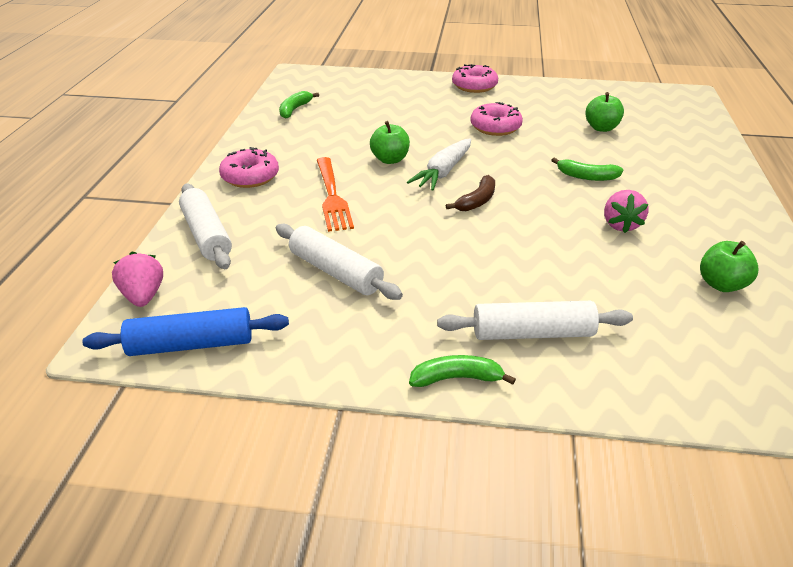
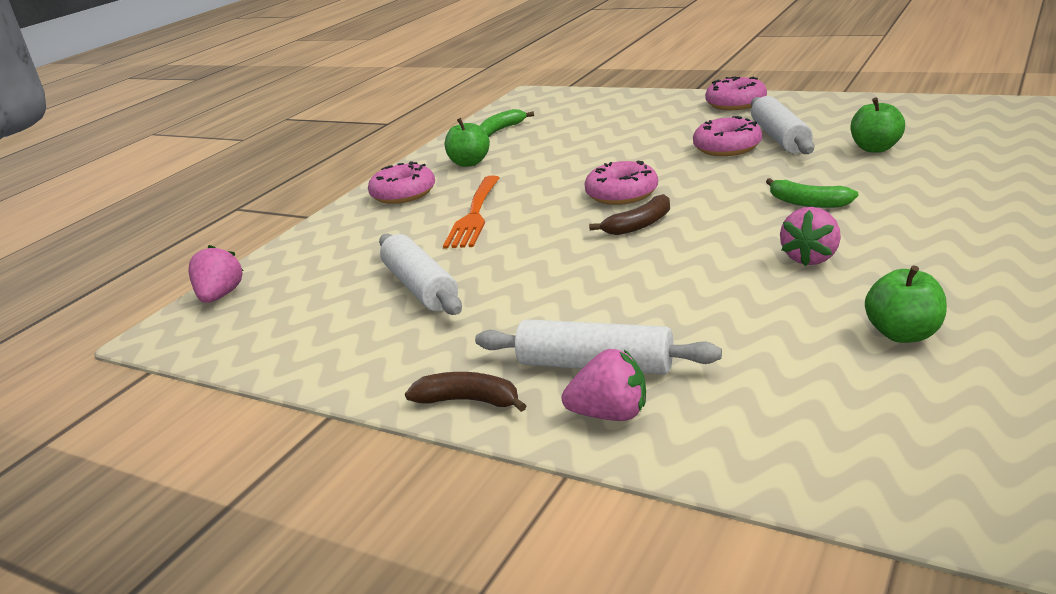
camera: 25 degrees right, 10 degrees down
blue rolling pin [82,307,289,356] -> none
white rolling pin [179,184,232,269] -> white rolling pin moved to [751,96,814,154]
green apple [370,121,410,164] -> green apple moved to [445,118,490,167]
white carrot [407,139,471,191] -> pink donut [585,161,658,205]
green banana [409,355,516,387] -> brown banana [405,372,526,412]
none -> pink strawberry [562,349,646,421]

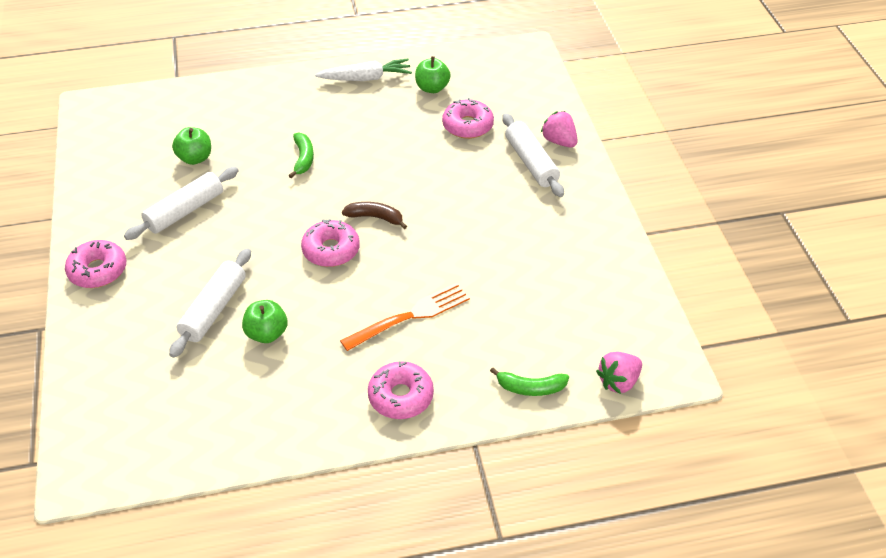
camera: 135 degrees left, 20 degrees up
white rolling pin [379,233,462,315] -> white rolling pin moved to [169,248,251,358]
brown banana [405,372,526,412] -> none
green apple [445,118,490,167] -> green apple moved to [242,300,288,343]
green banana [479,109,534,137] -> green banana moved to [490,367,569,396]
pink donut [693,116,762,156] -> pink donut moved to [442,98,494,139]
pink strawberry [780,207,841,266] -> none
none -> white carrot [315,59,412,81]

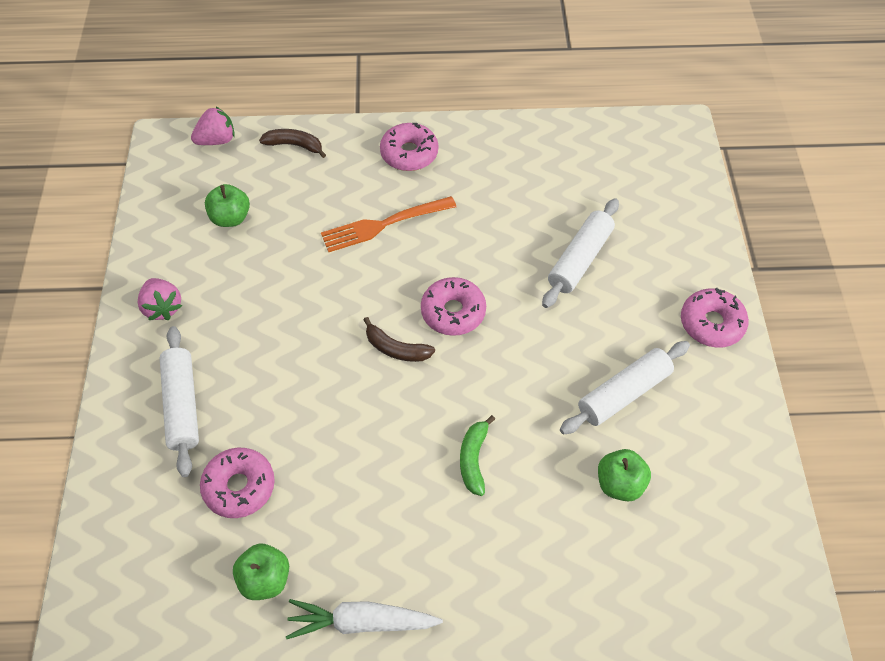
camera: 170 degrees left, 10 degrees up
green apple [242,300,288,343] -> green apple moved to [205,184,250,227]
green banana [490,367,569,396] -> brown banana [259,129,326,158]
pink strawberry [541,111,578,147] -> pink strawberry moved to [138,278,182,320]

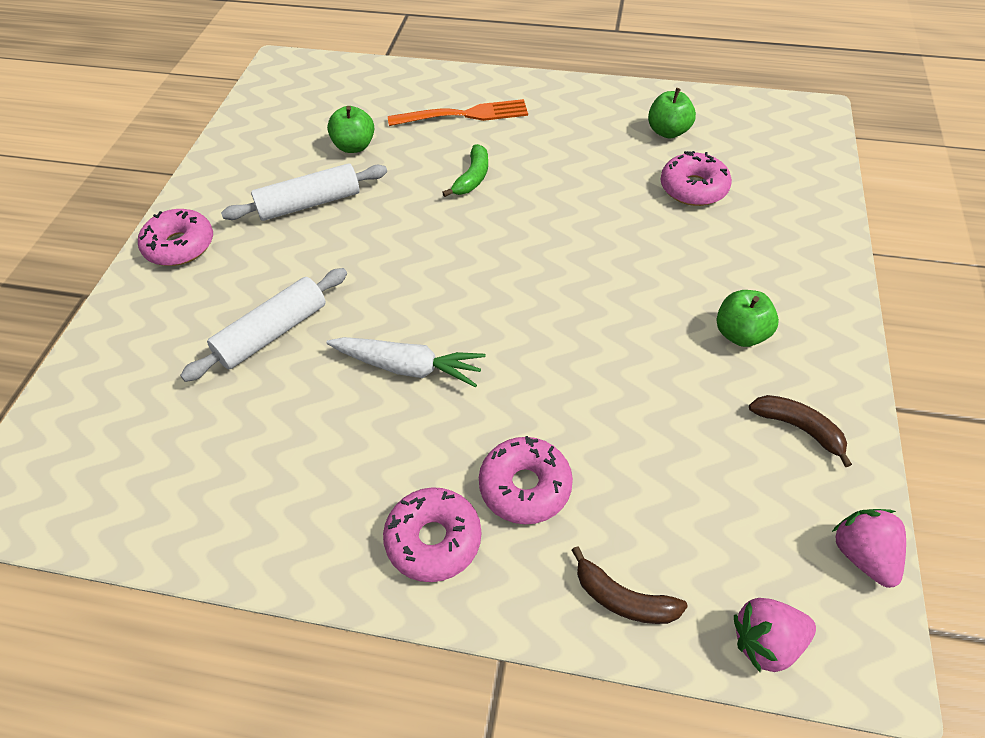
camera: 165 degrees left, 5 degrees down
pink strawberry [138,278,182,320] -> pink strawberry moved to [832,509,906,588]
white rolling pin [160,326,199,477] -> none
green apple [205,184,250,227] -> green apple moved to [717,290,779,347]
white carrot [286,599,443,639] -> white carrot moved to [326,337,486,388]
orange fork [321,196,456,252] -> orange fork moved to [388,99,528,126]
brown banana [364,317,435,362] -> brown banana moved to [749,395,852,467]
pink donut [421,277,486,336] -> pink donut moved to [479,436,573,524]

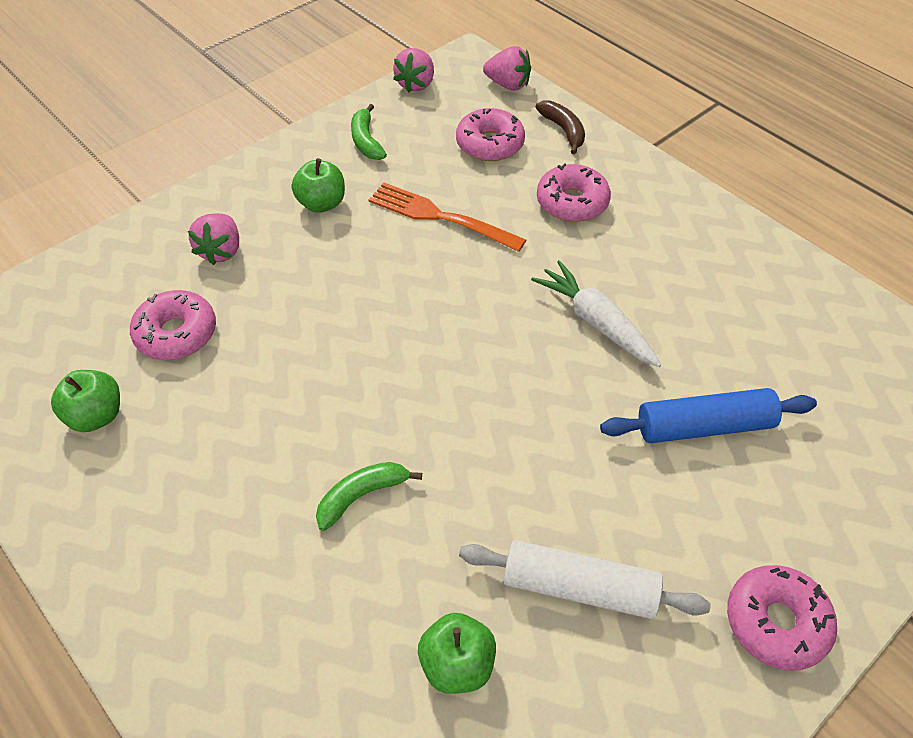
camera: 145 degrees left, 0 degrees up
white rolling pin [180,268,347,382] -> blue rolling pin [600,388,817,443]
pink donut [383,487,481,582] -> pink donut moved to [456,108,525,161]
orange fork [388,99,528,126] -> orange fork moved to [368,182,526,252]
brown banana [749,395,852,467] -> green banana [351,104,387,160]
none -> pink strawberry [188,213,239,265]

